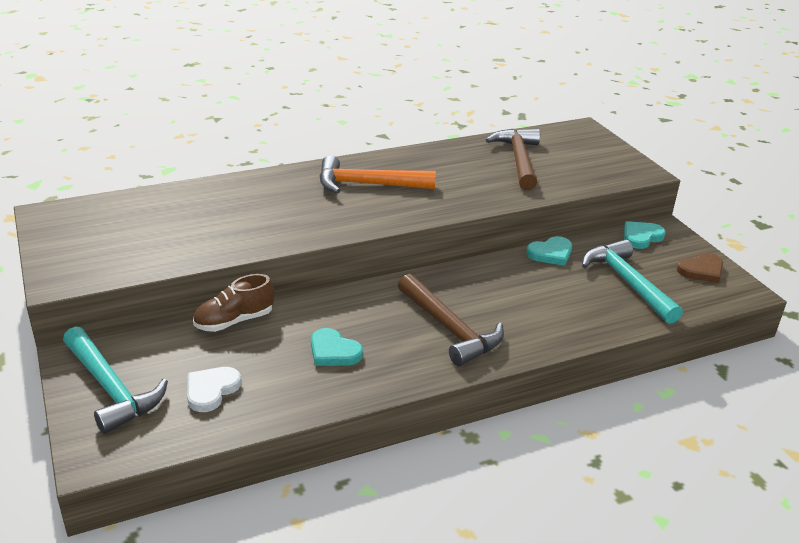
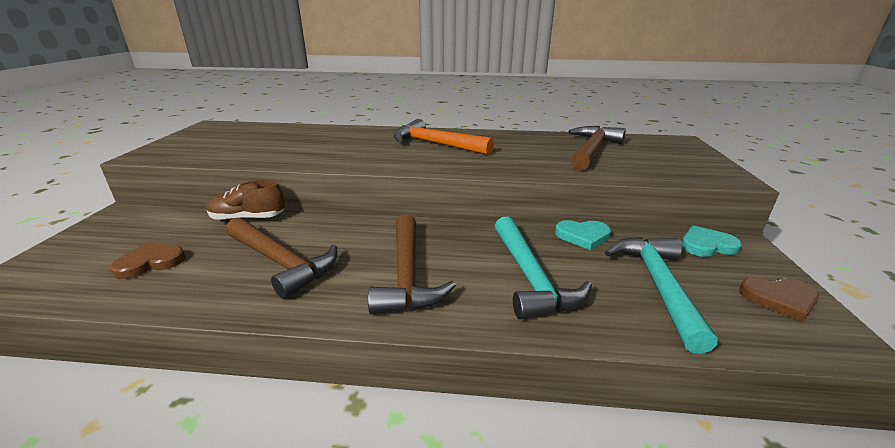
camera: 30 degrees right, 5 degrees down
turquoise hammer [63,326,168,434] -> turquoise hammer moved to [495,216,592,319]
white heart [187,367,241,412] -> brown heart [110,242,186,279]
turquoise heart [311,328,363,366] -> brown hammer [226,217,337,299]

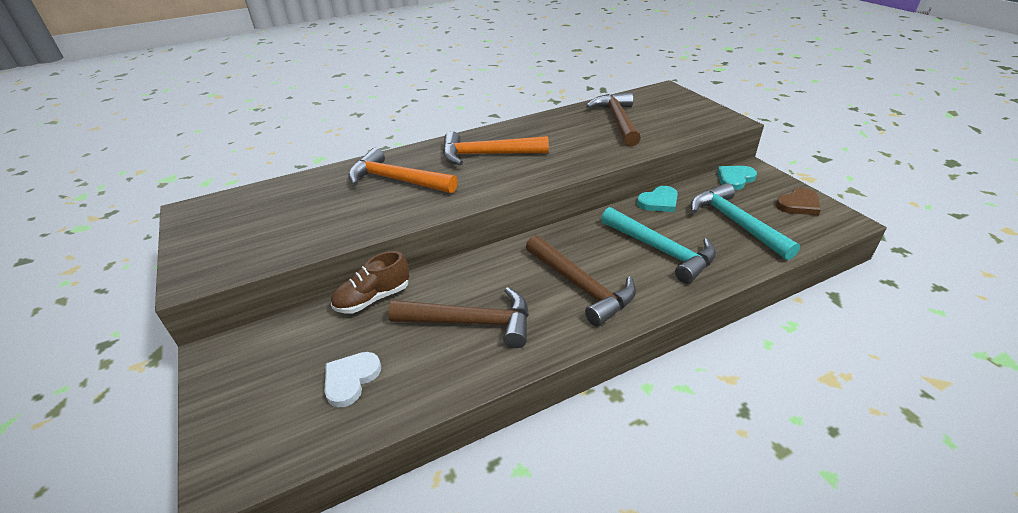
camera: 30 degrees left, 10 degrees up
brown heart [110,242,186,279] -> white heart [324,352,381,408]
none -> orange hammer [348,148,458,193]

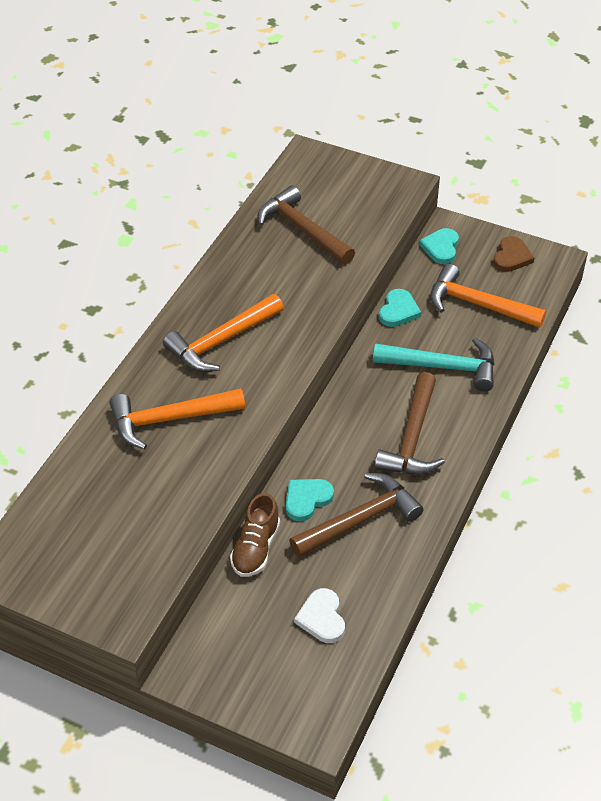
camera: 40 degrees left, 10 degrees up
brown hammer [526,235,636,327] -> brown hammer turned 90 degrees clockwise [374,372,445,475]
turquoise hammer [691,183,800,260] -> orange hammer [430,264,546,328]
none -> turquoise heart [286,479,334,521]

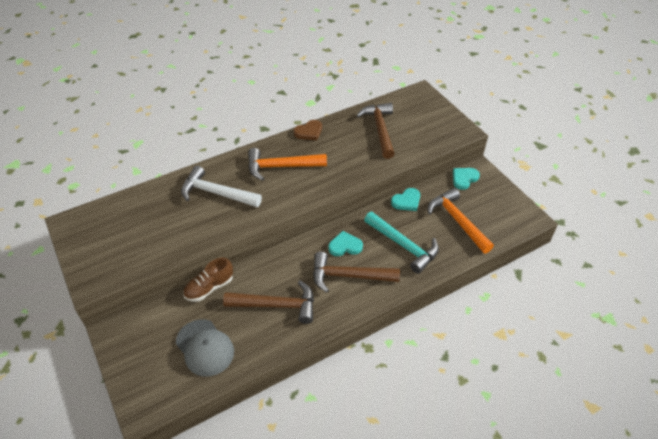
camera: 35 degrees right, 0 degrees up
orange hammer [109,388,245,449] -> white hammer [181,166,262,207]
turquoise heart [286,479,334,521] -> turquoise heart moved to [328,231,363,256]
white heart [294,588,345,643] -> grey cap [176,319,234,377]
brown hammer [374,372,445,475] -> brown hammer turned 45 degrees clockwise [313,252,400,293]
brown heart [493,236,534,272] -> brown heart moved to [294,120,322,140]

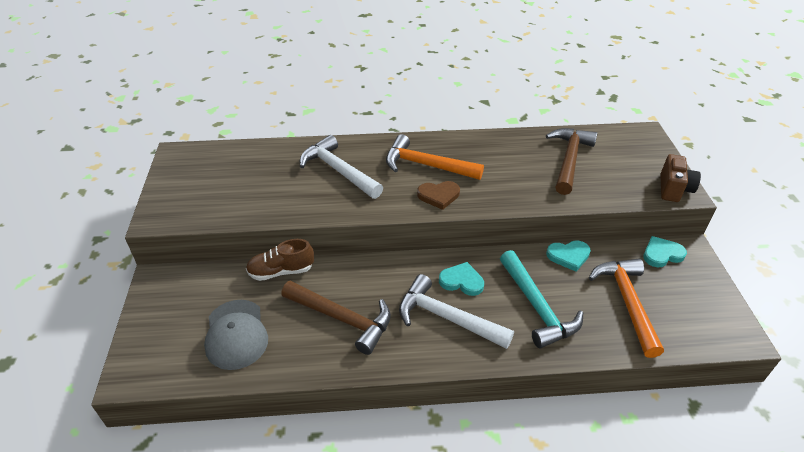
camera: 25 degrees right, 5 degrees down
brown heart [294,120,322,140] -> brown heart moved to [417,181,460,210]
brown hammer [313,252,400,293] -> white hammer [399,274,514,349]
none -> brown camera [660,154,701,202]

